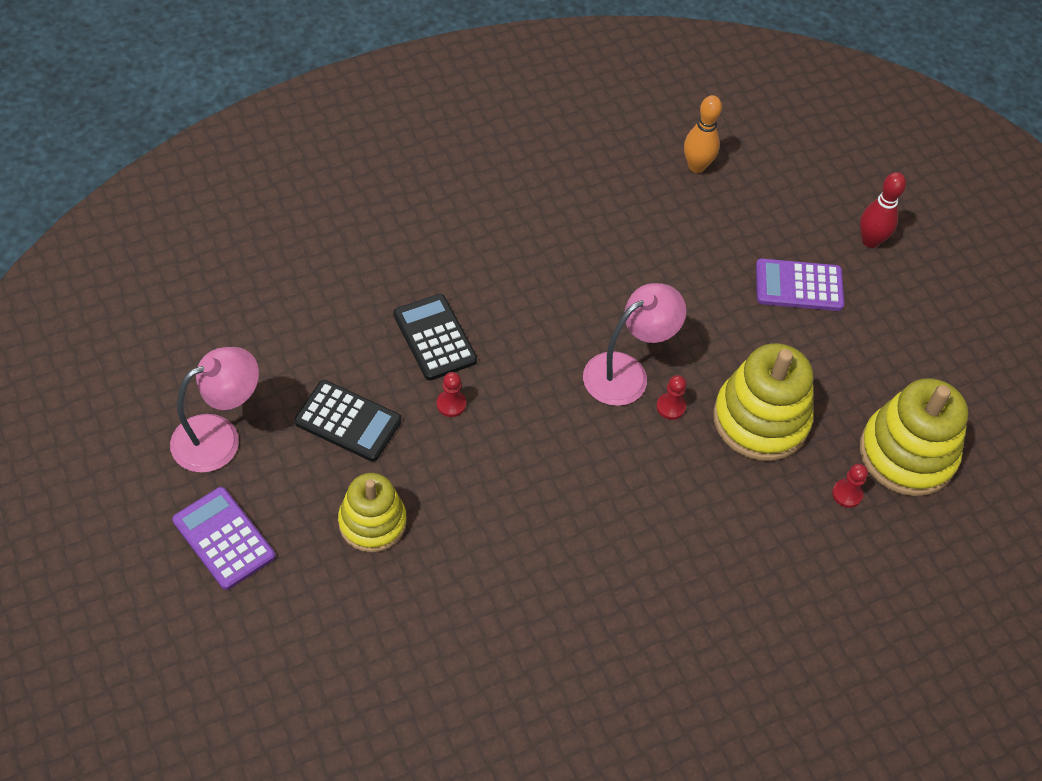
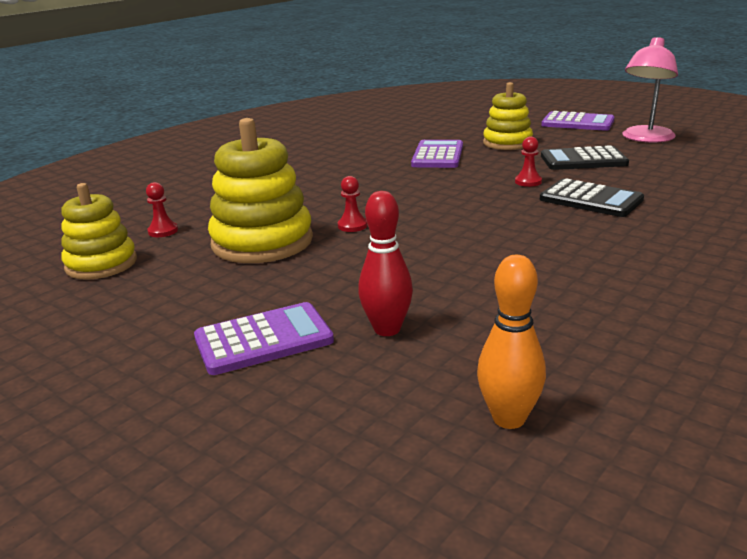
camera: 160 degrees right, 30 degrees down
pink lamp [583,283,686,406] -> none
red bowling pin [860,172,906,248] -> red bowling pin moved to [358,191,413,336]
yellow stacking toy [860,378,968,496] -> yellow stacking toy [61,183,137,280], size x0.66
none -> purple calculator [411,140,463,168]

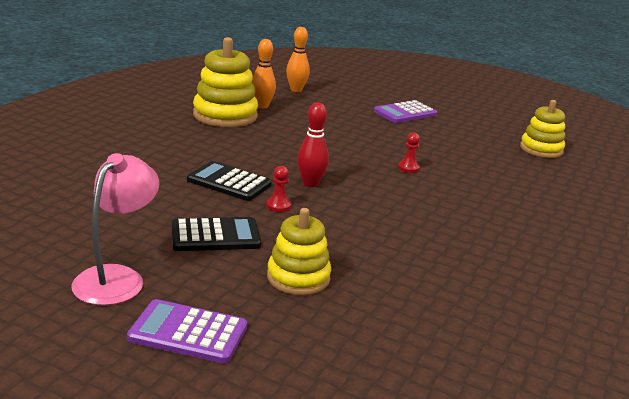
camera: 165 degrees right, 0 degrees up
red pawn [146,182,178,237] -> none
yellow stacking toy [208,118,313,263] -> yellow stacking toy moved to [193,37,258,127]
red bowling pin [358,191,413,336] -> red bowling pin moved to [297,103,329,187]
purple calculator [411,140,463,168] -> none
none -> orange bowling pin [251,39,276,109]

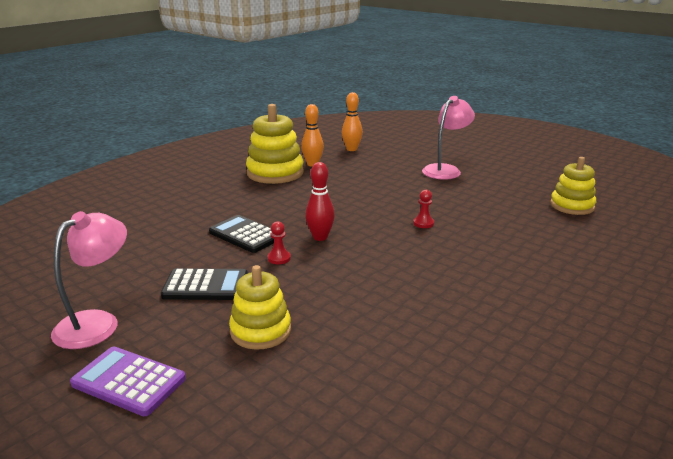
camera: 15 degrees right, 0 degrees up
purple calculator [374,100,437,123] -> pink lamp [422,96,475,180]

